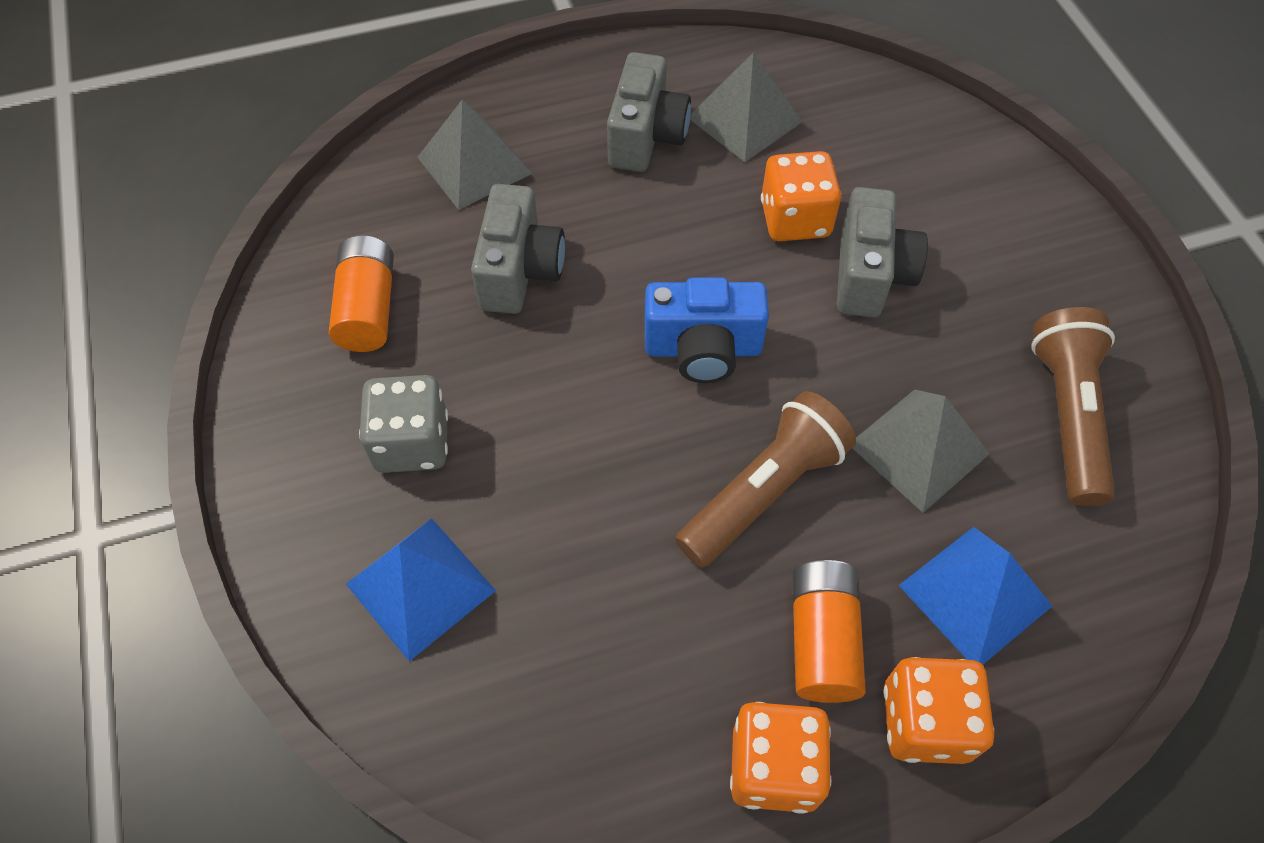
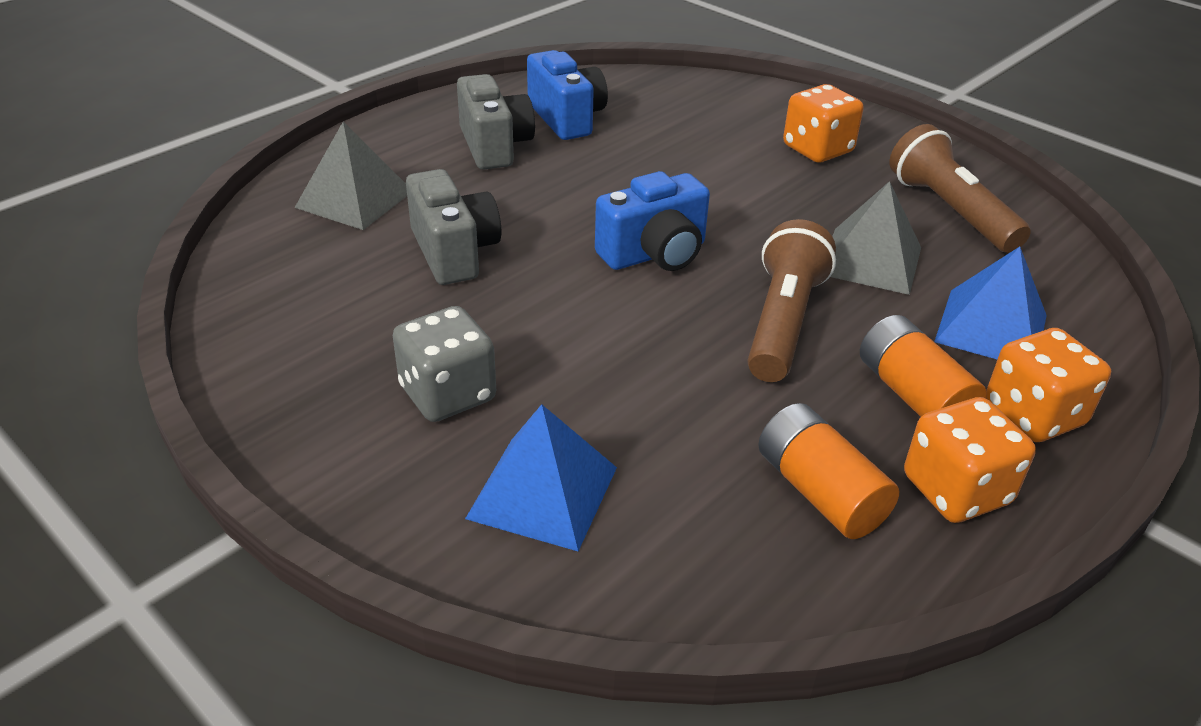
camera: 30 degrees left, 20 degrees down
orange battery [329,235,394,352] -> orange battery moved to [758,403,899,539]
grey pyramid [690,52,803,162] -> blue camera [527,50,608,140]
orange dice [761,151,841,241] -> orange dice moved to [783,84,864,163]
grey camera [837,187,928,318] -> none

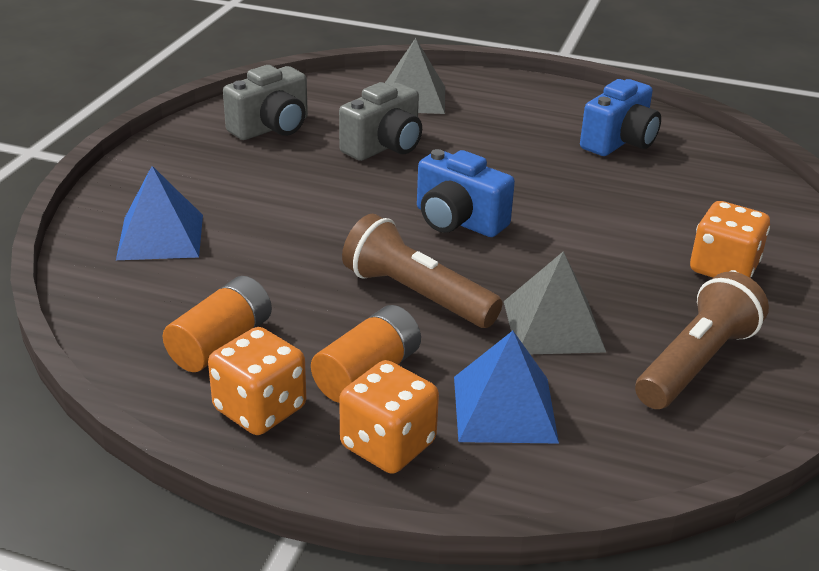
camera: 65 degrees right, 5 degrees down
grey dice [393,306,496,422] -> none
grey camera [457,74,535,170] -> grey camera moved to [223,65,308,140]
brown flashlight [748,219,836,382] -> brown flashlight turned 135 degrees counterclockwise [342,214,502,328]

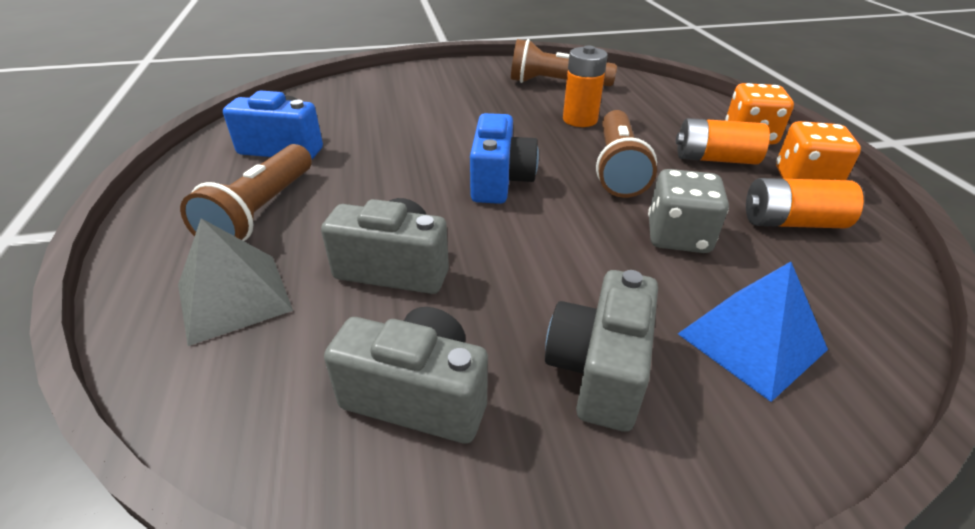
camera: 120 degrees left, 5 degrees up
blue pyramid [454,331,559,444] -> none
grey pyramid [504,251,606,354] -> orange battery [563,46,608,127]
orange dice [690,201,770,278] -> none
none -> brown flashlight [180,144,312,241]
none -> grey camera [545,270,658,432]
none -> grey dice [648,169,729,253]

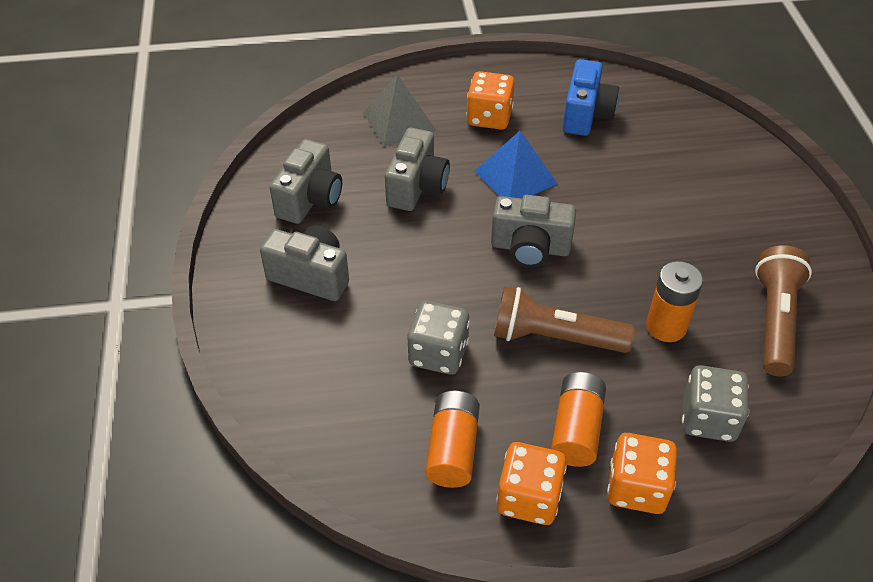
camera: 95 degrees right, 10 degrees up
brown flashlight [180,144,312,241] -> orange dice [466,71,515,130]
blue camera [470,113,539,204] -> grey camera [491,195,576,267]
blue pyramid [678,262,828,402] -> blue pyramid moved to [475,131,558,198]
none -> grey dice [682,365,749,442]

